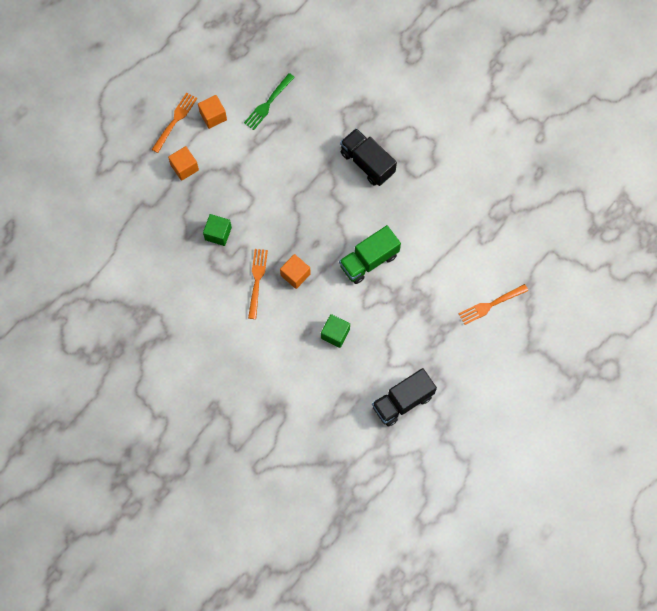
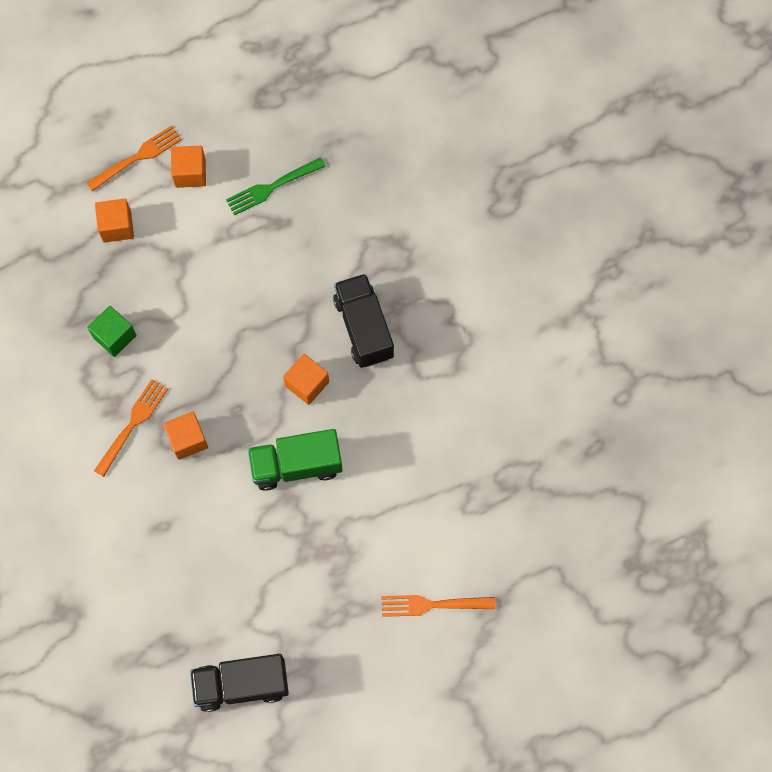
camera: 25 degrees right, 0 degrees up
green cube [321,314,350,348] -> none
none -> orange cube [283,354,329,405]

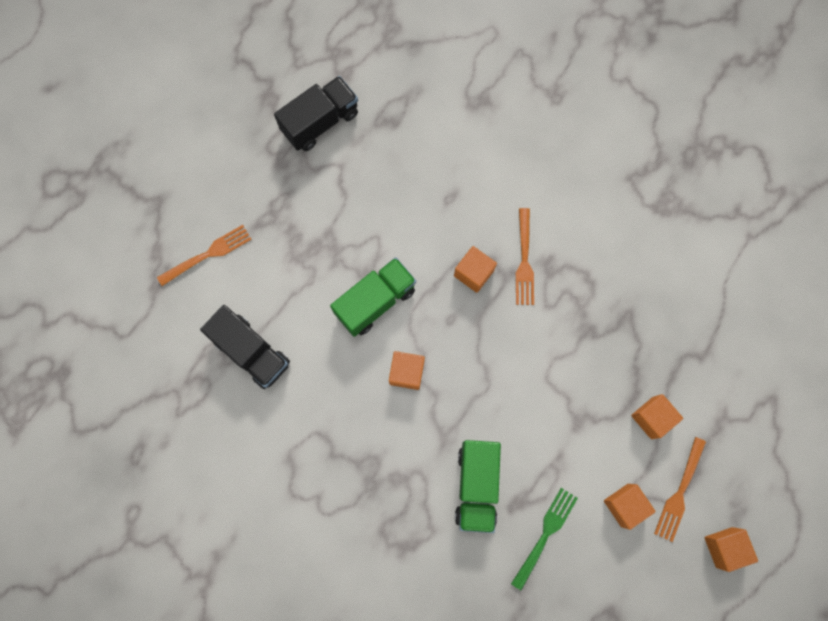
camera: 150 degrees right, 5 degrees up
green cube [87,306,137,357] -> none
black truck [333,274,394,368] -> black truck moved to [200,305,290,389]
none -> green truck [455,440,501,533]
none -> orange cube [704,527,758,572]

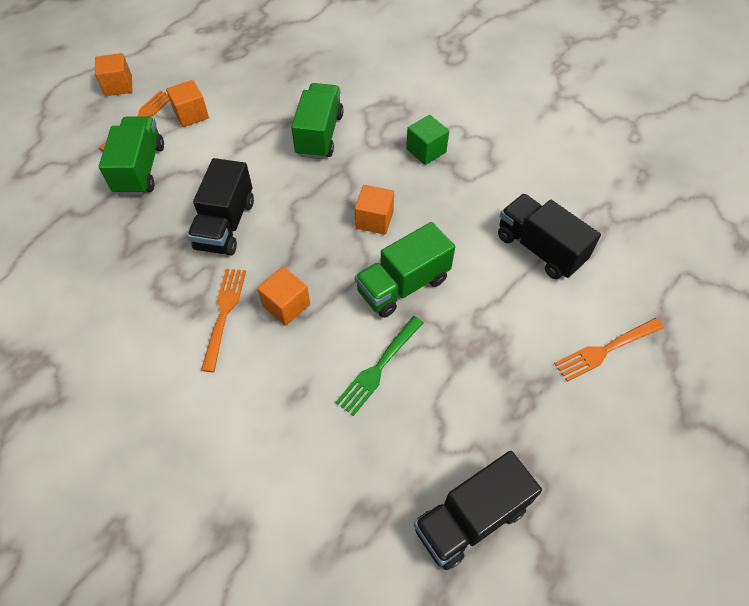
camera: 175 degrees left, 20 degrees down
green fork [511,488,578,590] -> green fork moved to [335,316,424,416]
orange cube [631,394,683,439] -> green truck [99,117,164,195]
none -> black truck [187,158,254,255]
none -> green cube [406,115,449,165]

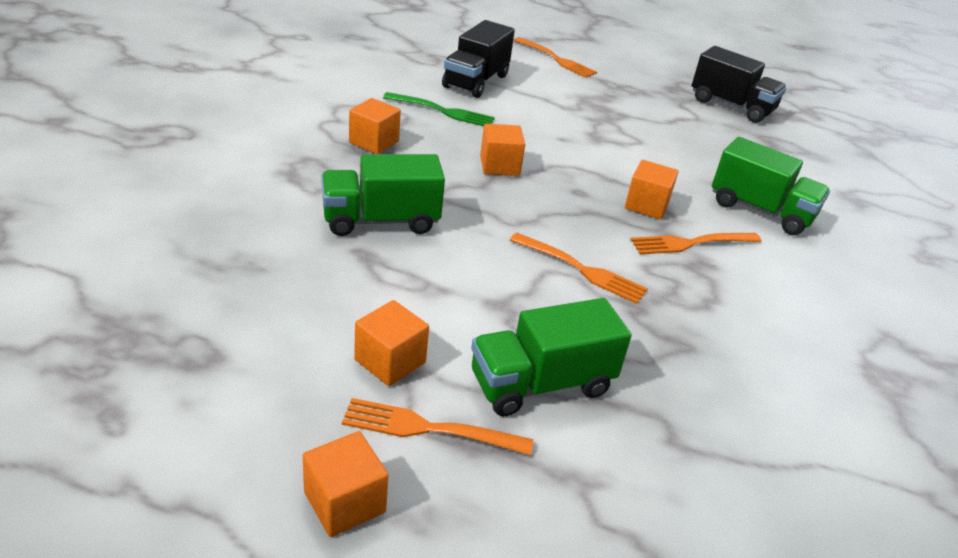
camera: 115 degrees left, 20 degrees down
black truck [187,158,254,255] -> orange fork [510,233,648,304]
green fork [335,316,424,416] -> green fork moved to [383,92,495,126]
green truck [355,222,455,318] -> green truck moved to [712,137,830,235]
green cube [406,115,449,165] -> orange cube [349,98,401,154]

